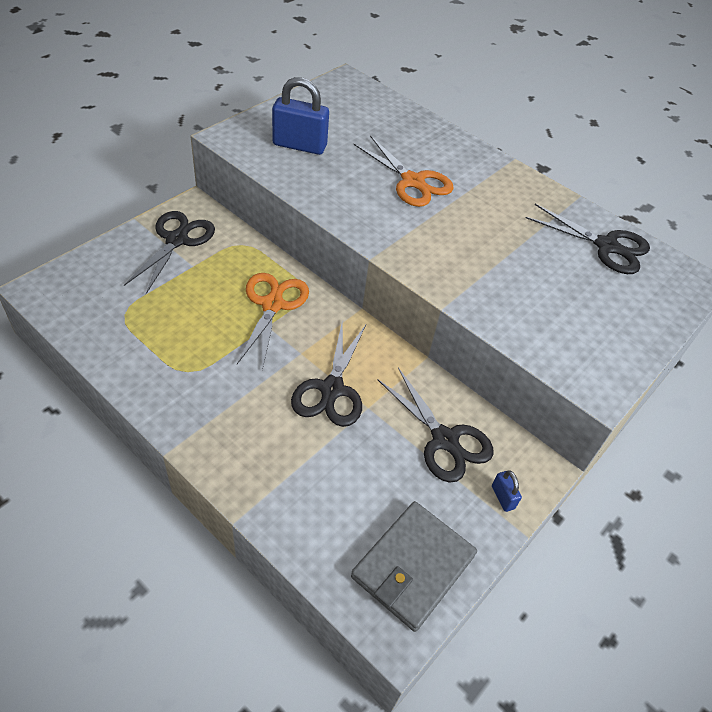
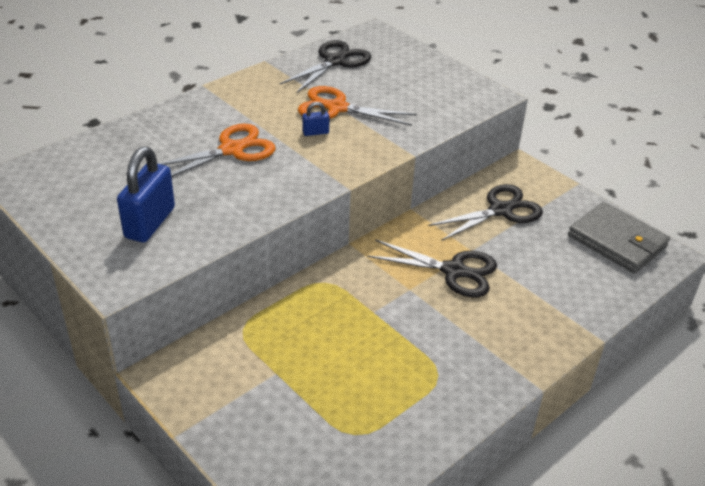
camera: 80 degrees left, 10 degrees down
black scissors [124,211,215,294] -> none
orange scissors [237,273,309,370] -> orange scissors moved to [298,86,417,126]
blue padlock [492,470,522,512] -> blue padlock moved to [302,102,329,136]

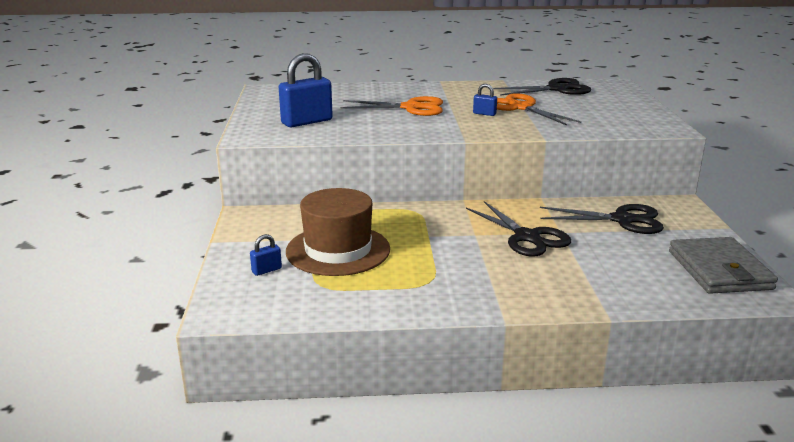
camera: 40 degrees right, 15 degrees down
none -> blue padlock [250,234,282,276]
none -> brown hat [286,188,390,276]

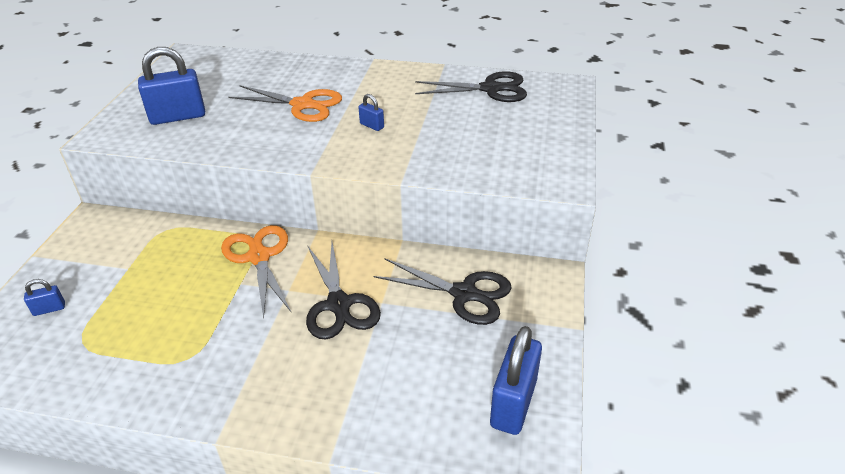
camera: 15 degrees right, 15 degrees up
brown hat [286,188,390,276] -> none
orange scissors [497,93,581,125] -> orange scissors moved to [221,225,291,319]
grey wallet [669,237,778,294] -> blue padlock [490,326,542,435]

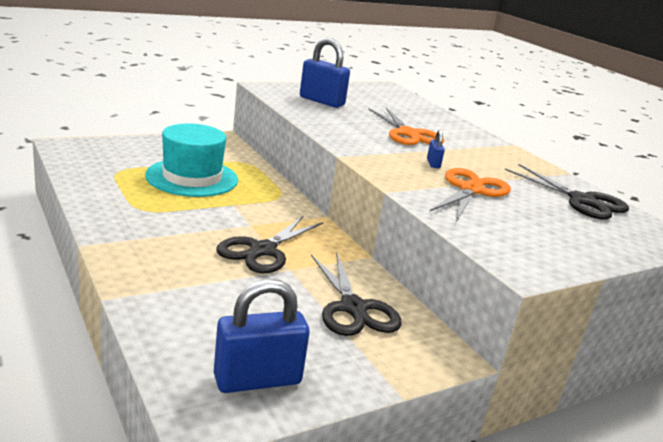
camera: 45 degrees right, 15 degrees down
blue padlock [24,279,65,316] -> none
orange scissors [221,225,291,319] -> orange scissors moved to [430,168,511,222]
none -> turquoise hat [145,124,238,197]

